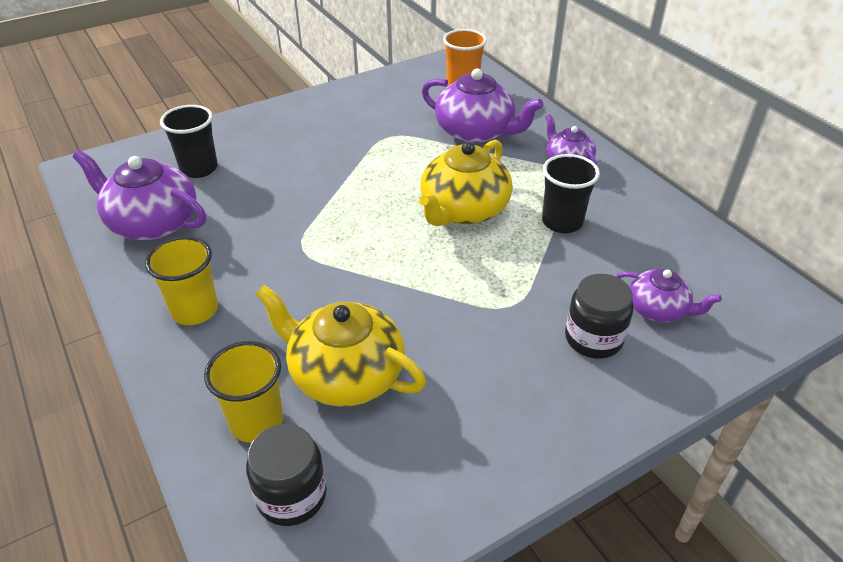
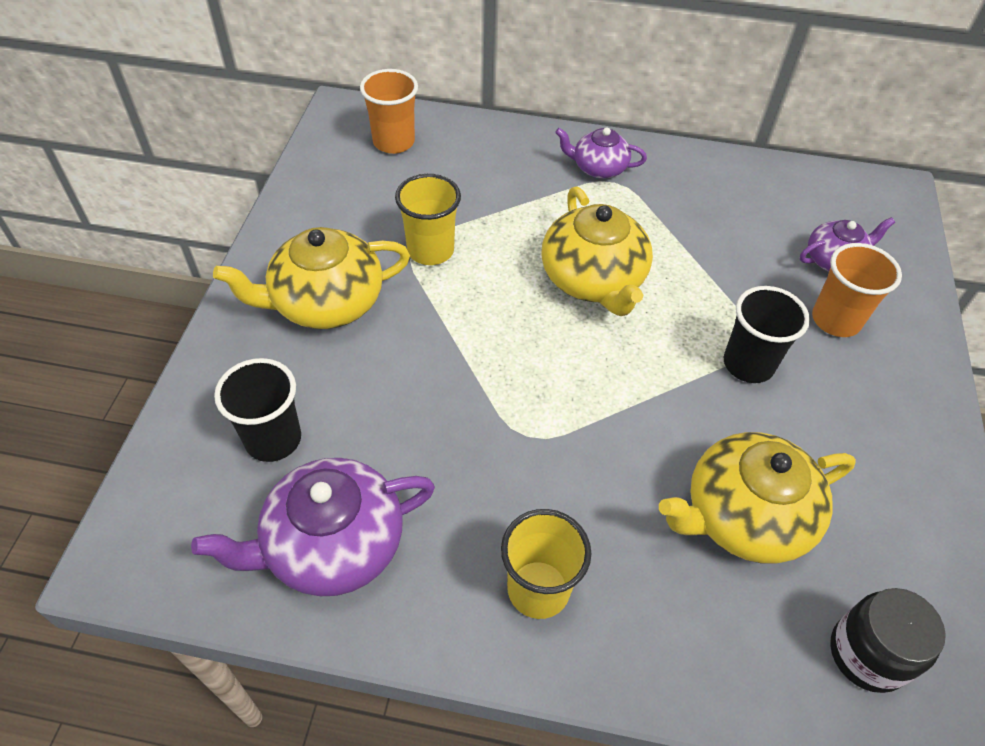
camera: 50 degrees left, 10 degrees up
yellow cup [204,341,284,443] -> yellow cup moved to [395,174,461,265]
purple teapot [422,69,543,144] -> none
black cup [542,154,600,233] -> black cup moved to [724,286,810,383]
black jar [565,274,634,359] -> orange cup [812,243,902,337]
none -> yellow teapot [213,227,410,329]

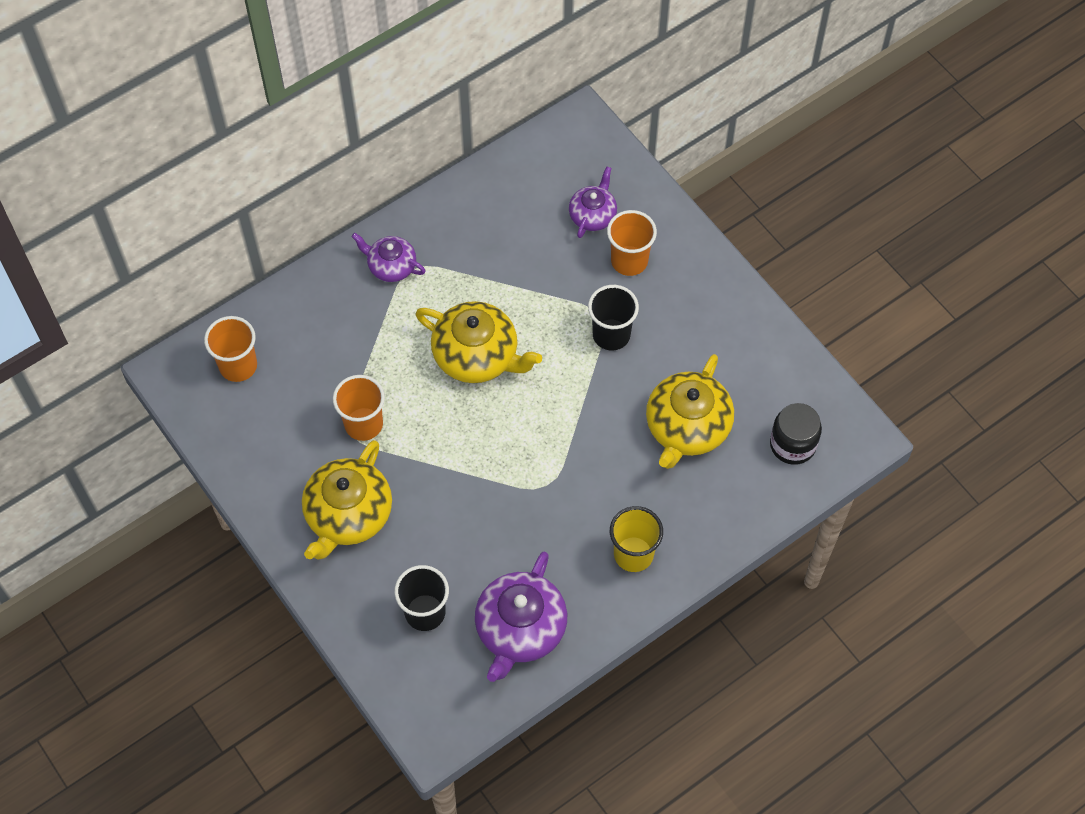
camera: 45 degrees left, 10 degrees up
yellow cup [395,174,461,265] -> orange cup [333,375,385,441]
purple teapot [555,127,647,179] -> purple teapot turned 60 degrees clockwise [352,233,426,282]

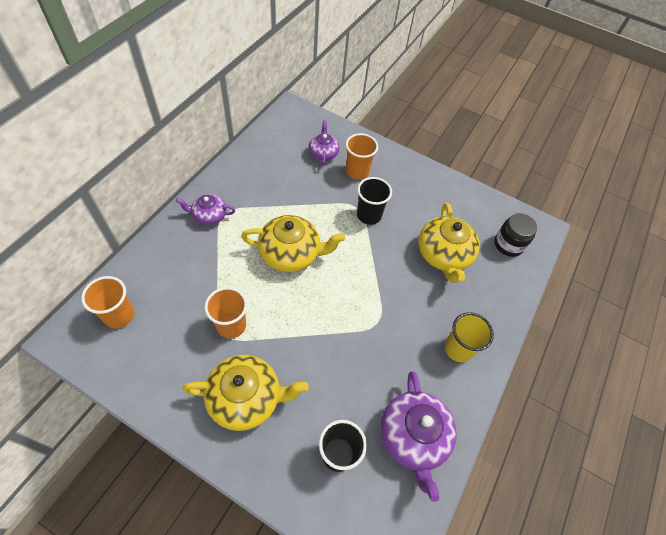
camera: 30 degrees left, 5 degrees down
yellow teapot [302,440,392,560] -> yellow teapot turned 90 degrees counterclockwise [183,355,309,431]

